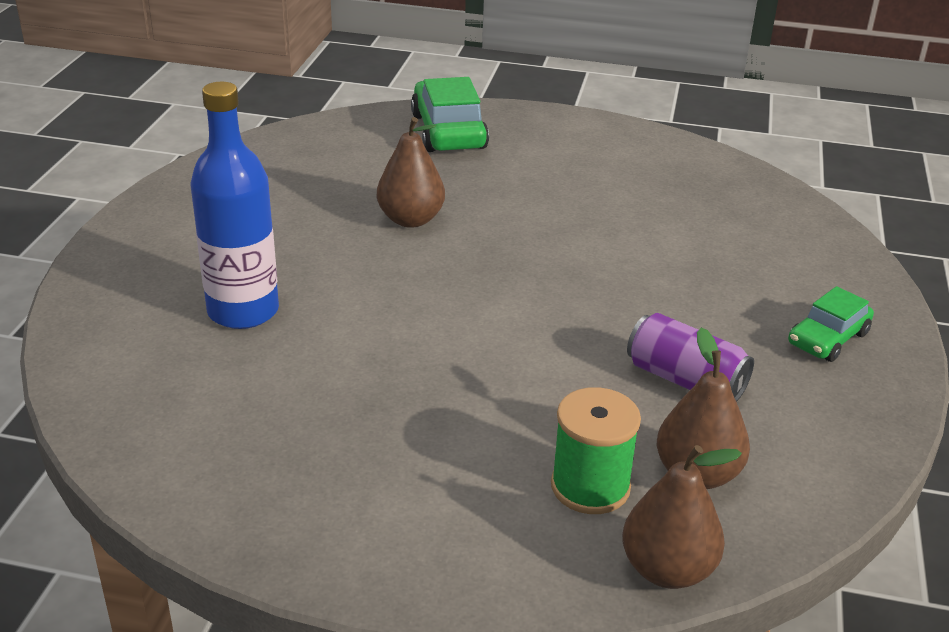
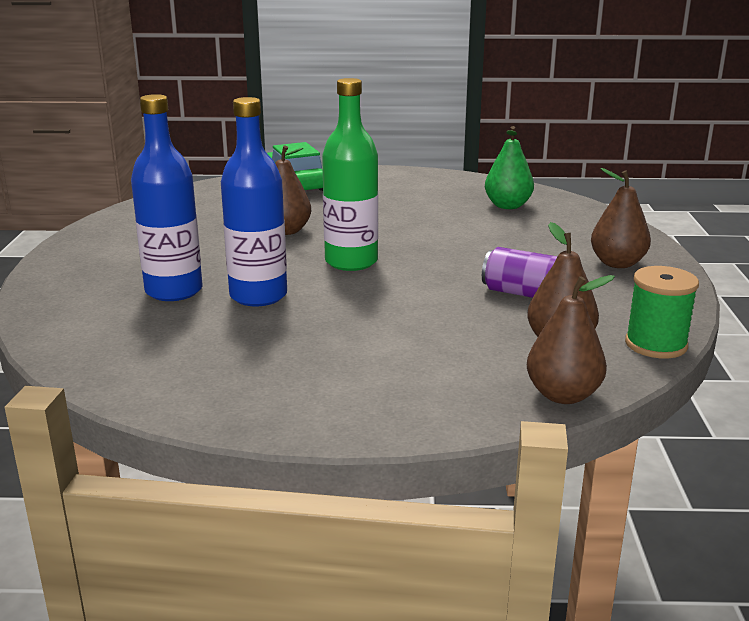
camera: 10 degrees left, 10 degrees down
green spool [551,387,641,514] -> green spool moved to [625,266,699,359]
green car [788,286,874,362] -> brown pear [591,168,651,268]
none -> blue bottle [221,97,287,306]
none -> green bottle [322,78,378,271]
none -> green pear [485,126,534,209]

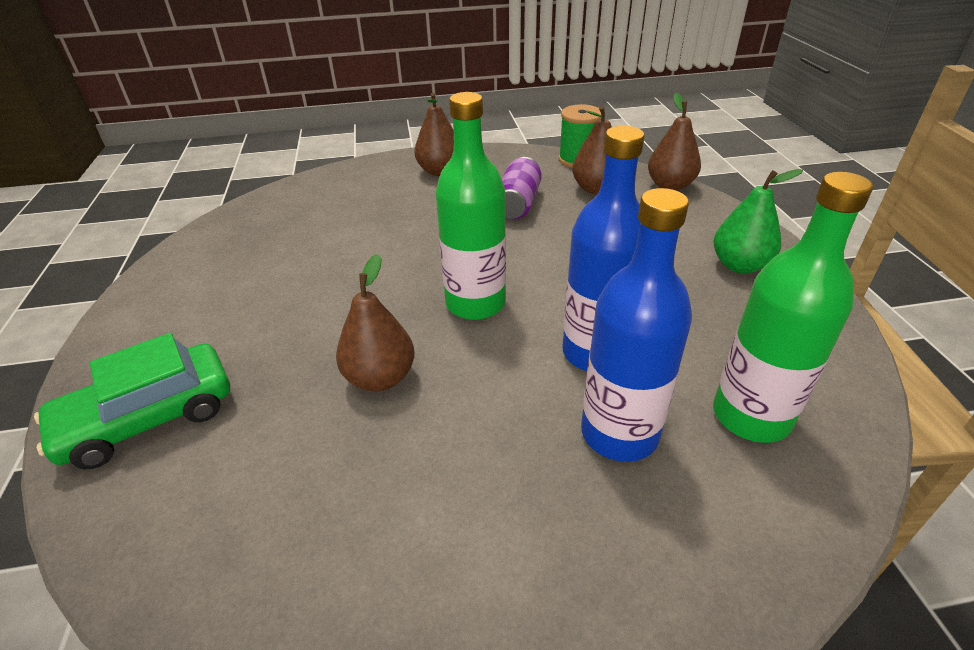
camera: 100 degrees left, 15 degrees up
green pear [485,126,534,209] -> green pear moved to [714,169,803,274]
none -> green bottle [713,172,873,443]

